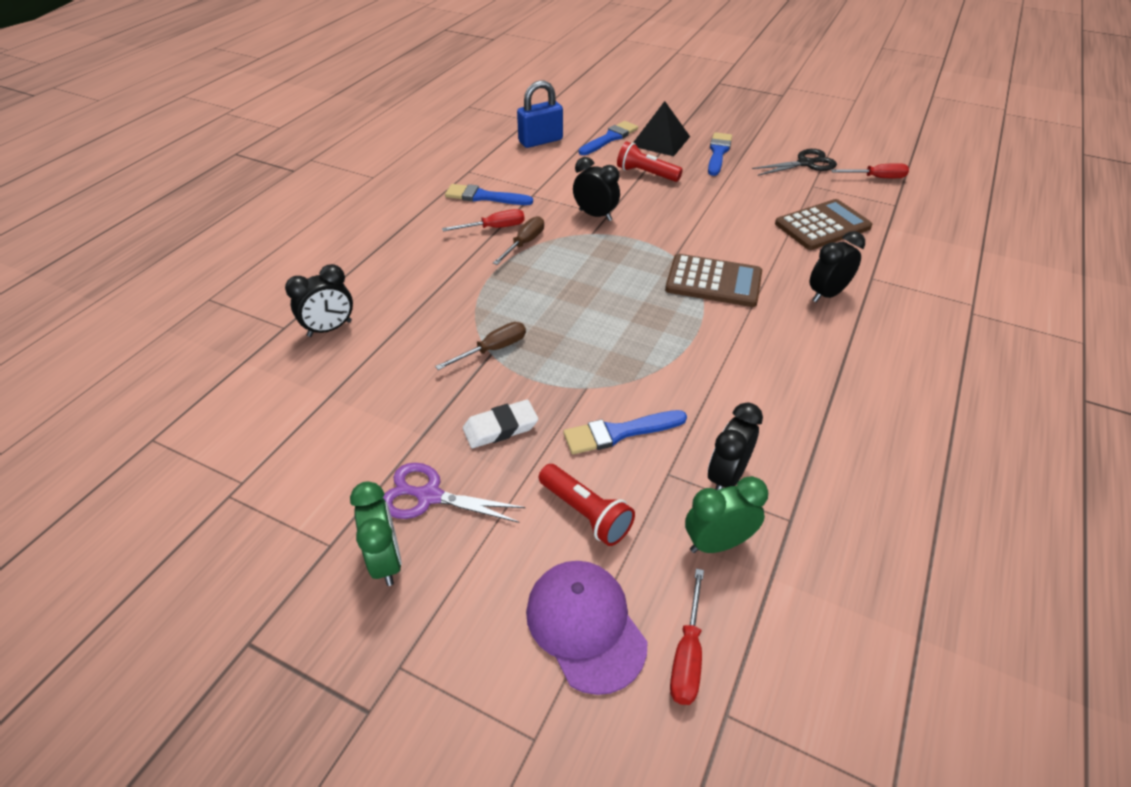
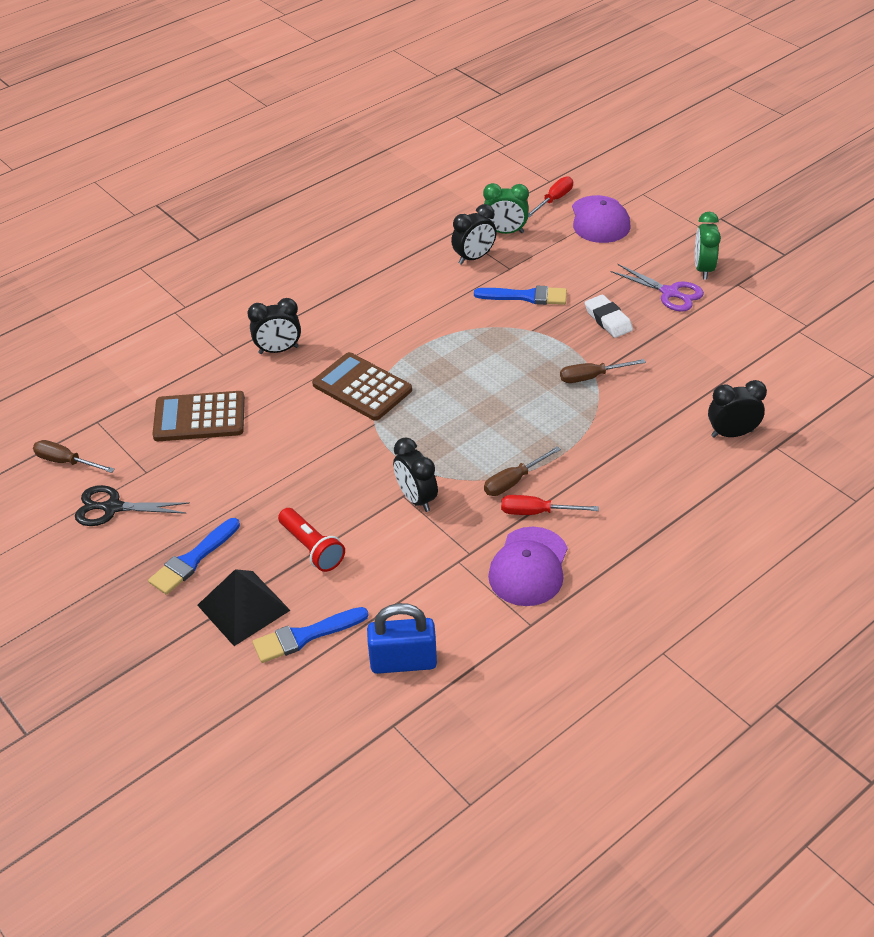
camera: 155 degrees left, 0 degrees up
blue brush [445,184,533,205] -> purple cap [488,527,568,606]
white eraser [463,400,538,448] -> white eraser turned 60 degrees clockwise [585,295,633,338]
red flashlight [539,464,635,546] -> none
red screwdriver [831,163,909,178] -> brown screwdriver [33,440,115,473]

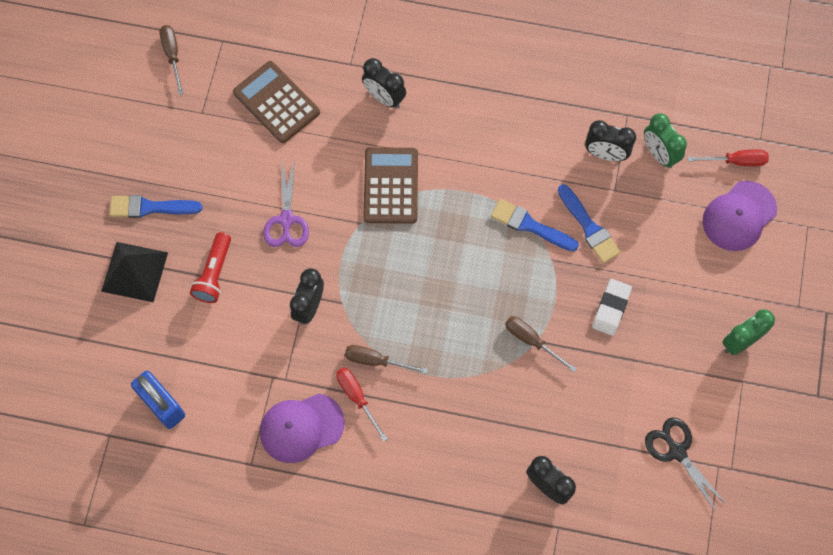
camera: 50 degrees right, 25 degrees up
black scissors [75,485,190,526] -> black scissors moved to [645,417,727,513]
blue brush [253,607,369,663] -> blue brush moved to [491,199,579,251]
purple scissors [611,264,704,312] -> purple scissors moved to [263,162,309,247]

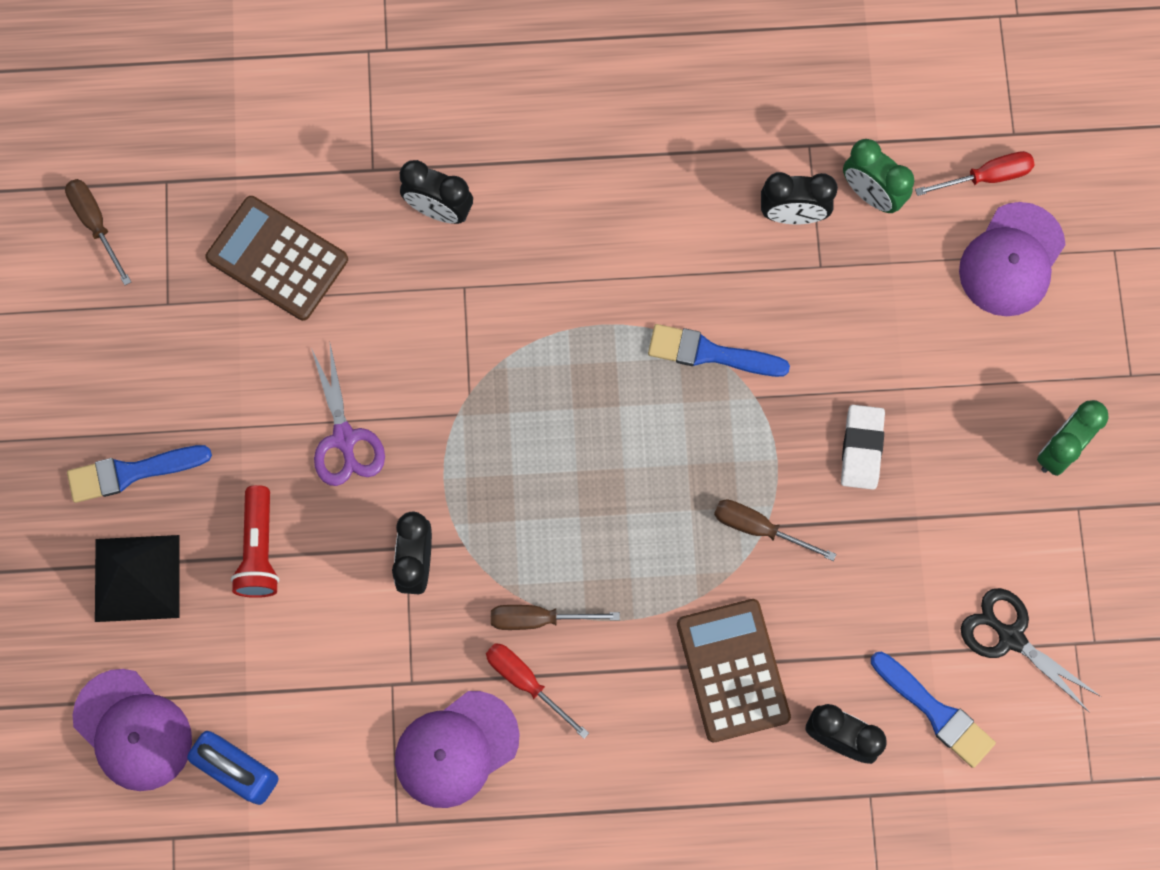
camera: 15 degrees left, 5 degrees up
brown calculator [363,147,418,224] -> brown calculator moved to [677,599,791,742]
blue brush [558,184,621,264] -> blue brush moved to [871,651,996,768]
none -> purple cap [73,669,192,791]

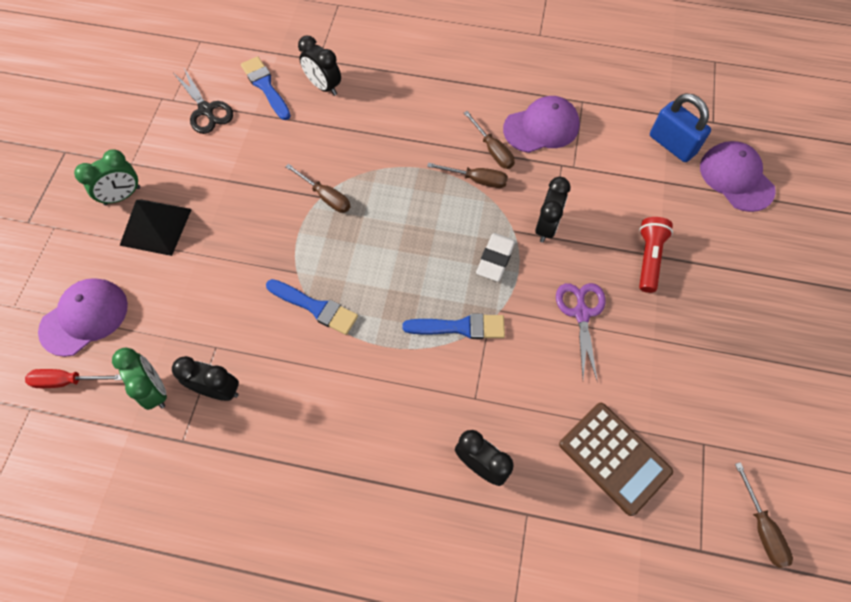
camera: 165 degrees left, 10 degrees down
blue brush [67,445,212,503] -> blue brush moved to [402,314,505,339]
black pyramid [95,535,179,622] -> black pyramid moved to [119,199,192,256]
red screwdriver [486,643,589,739] -> brown screwdriver [464,111,515,169]
brown calculator [677,599,791,742] -> none
white eraser [841,405,885,490] -> white eraser moved to [476,233,516,281]

